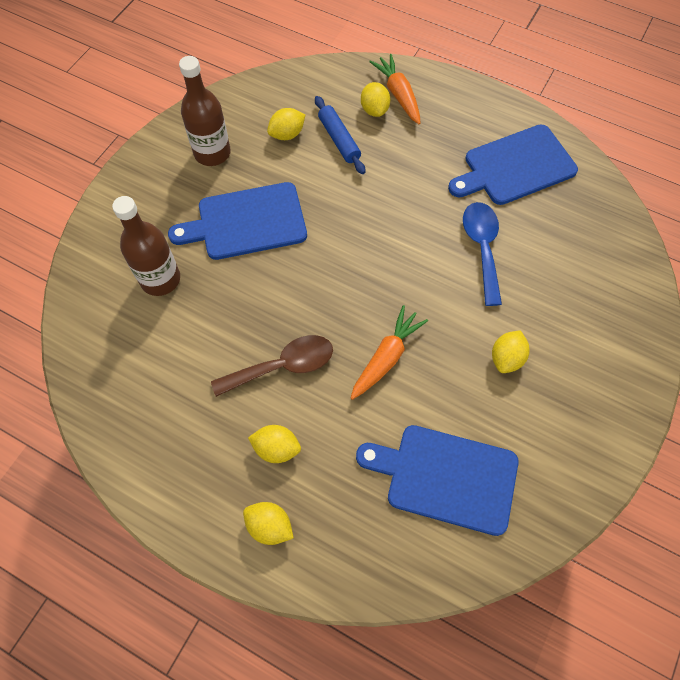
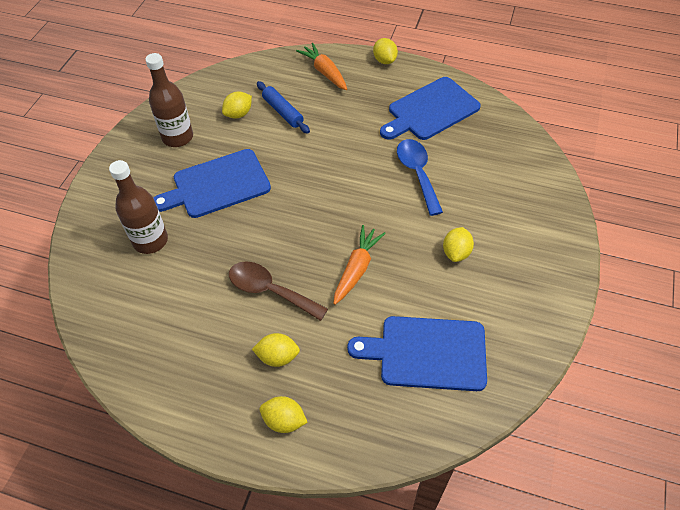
camera: 10 degrees left, 10 degrees down
brown spoon [211,335,333,397] -> brown spoon turned 120 degrees counterclockwise [229,261,328,321]
yellow lemon [361,82,390,117] -> yellow lemon moved to [373,38,398,64]

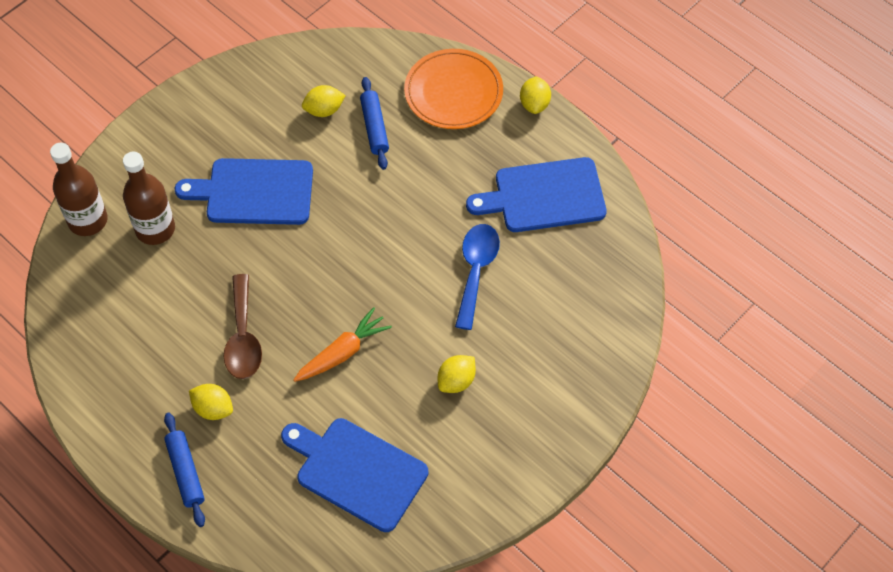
camera: 25 degrees right, 5 degrees up
brown bottle [145,53,193,147] -> brown bottle moved to [50,143,108,236]
brown spoon [229,261,328,321] -> brown spoon turned 150 degrees counterclockwise [224,274,262,379]
yellow lemon [260,396,308,433] -> blue rolling pin [164,413,205,527]
orange carrot [296,43,347,90] -> orange plate [404,49,503,129]

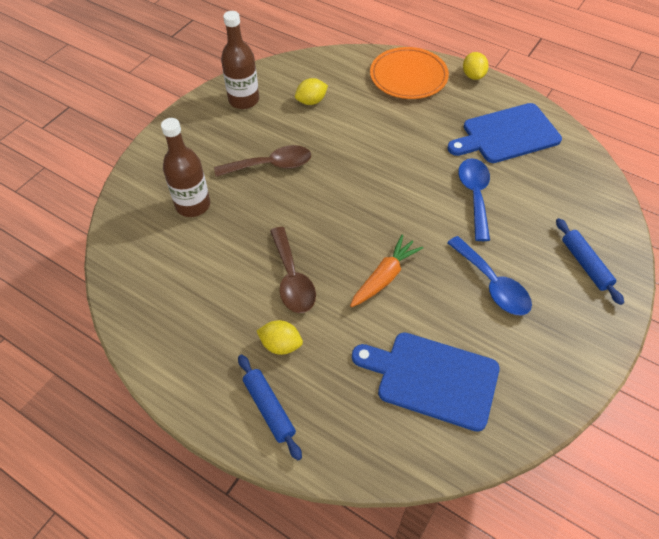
camera: 10 degrees left, 5 degrees down
brown bottle [50,143,108,236] -> brown bottle moved to [221,11,259,109]
blue cutting board [175,158,313,225] -> brown spoon [214,145,311,177]
blue rolling pin [360,77,389,170] -> blue rolling pin moved to [556,218,624,305]
yellow lemon [438,355,476,393] -> blue spoon [447,236,532,315]

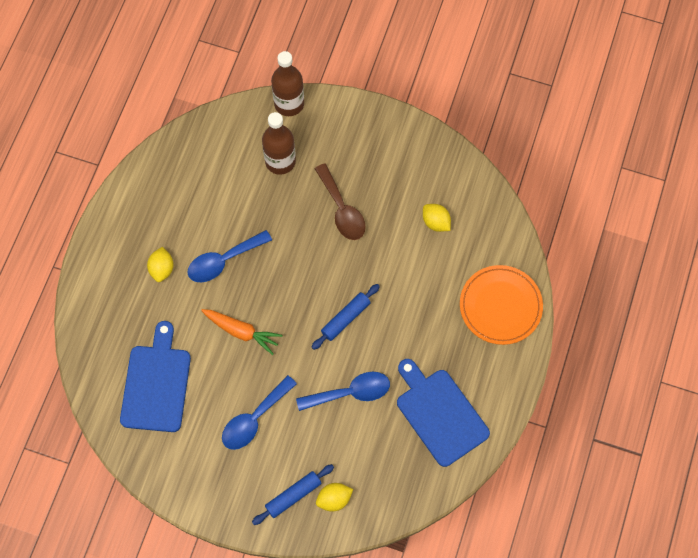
camera: 75 degrees right, 15 degrees up
brown bottle [221,11,259,109] -> brown bottle moved to [271,51,304,116]
blue rolling pin [238,354,302,460] -> blue rolling pin moved to [311,284,380,350]
brown spoon [270,227,316,313] -> blue spoon [187,230,272,283]
yellow lemon [463,52,489,80] -> yellow lemon moved to [316,483,353,512]

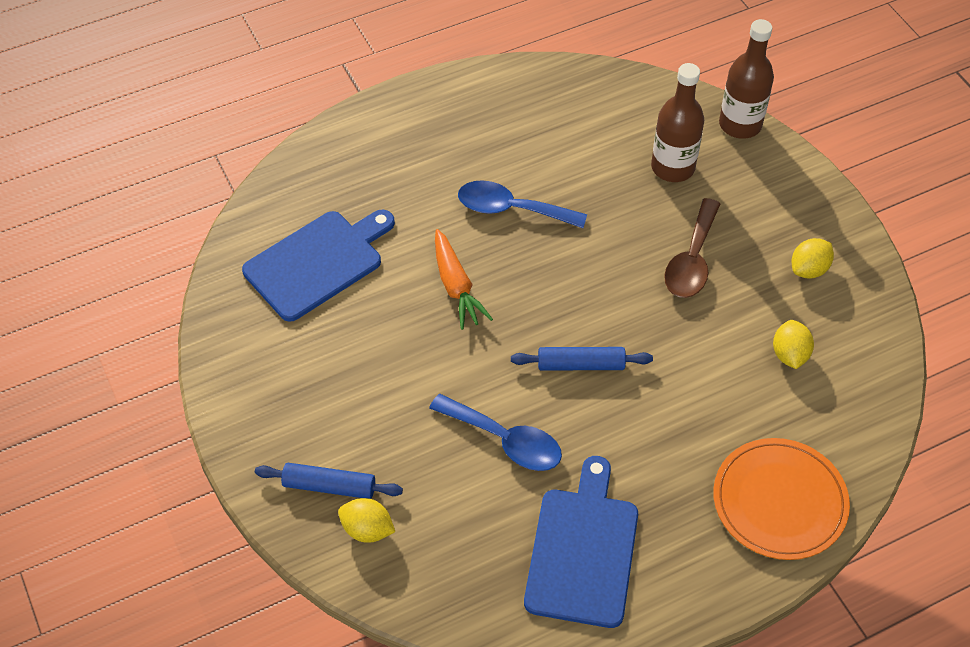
camera: 45 degrees right, 15 degrees down
yellow lemon [147,247,174,282] -> yellow lemon moved to [791,238,834,279]
blue spoon [222,375,297,450] -> none

